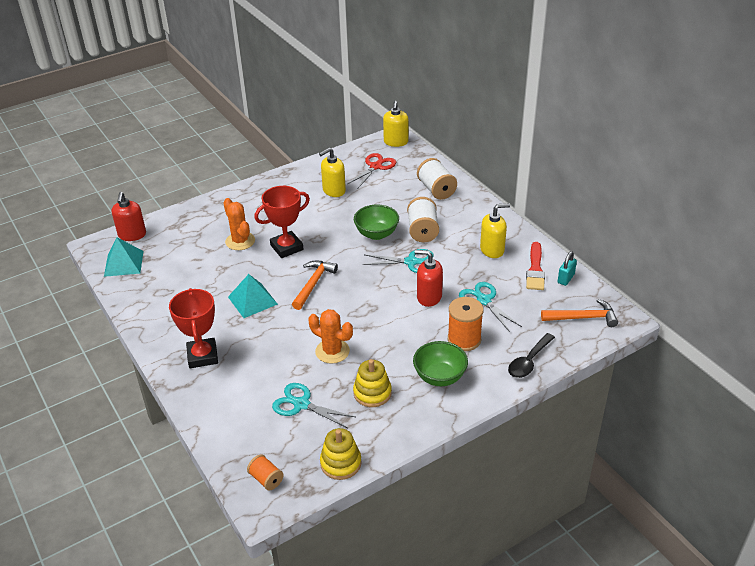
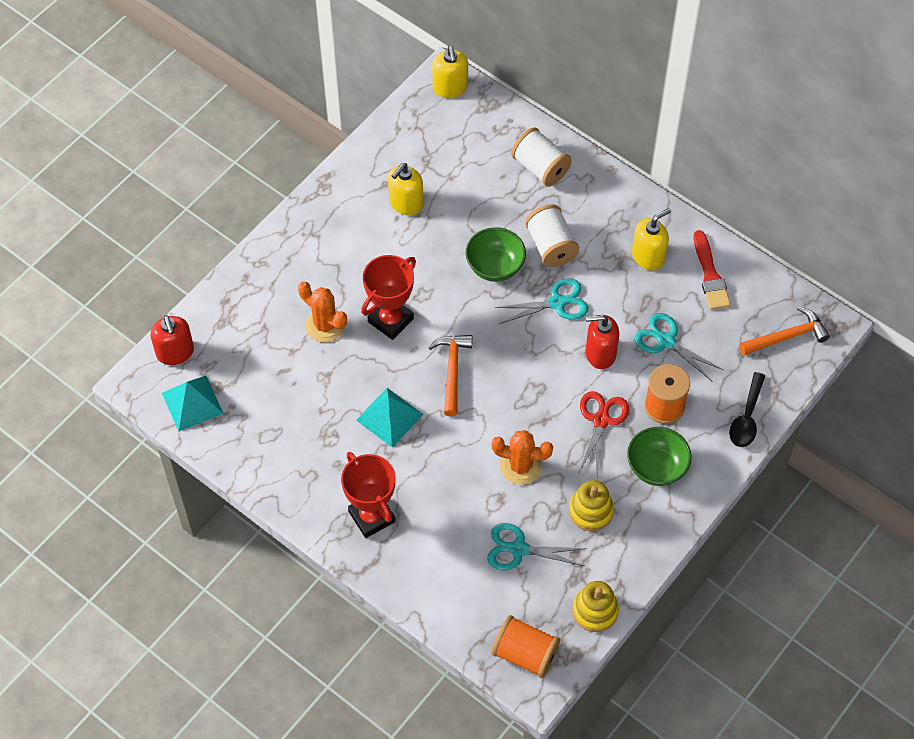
camera: 20 degrees left, 20 degrees up
orange spool [247,454,283,491] -> orange spool [491,615,560,678], size x1.69
red scissors [348,153,397,189] -> red scissors moved to [579,391,629,476]
turquoise padlock [557,251,577,286] -> none

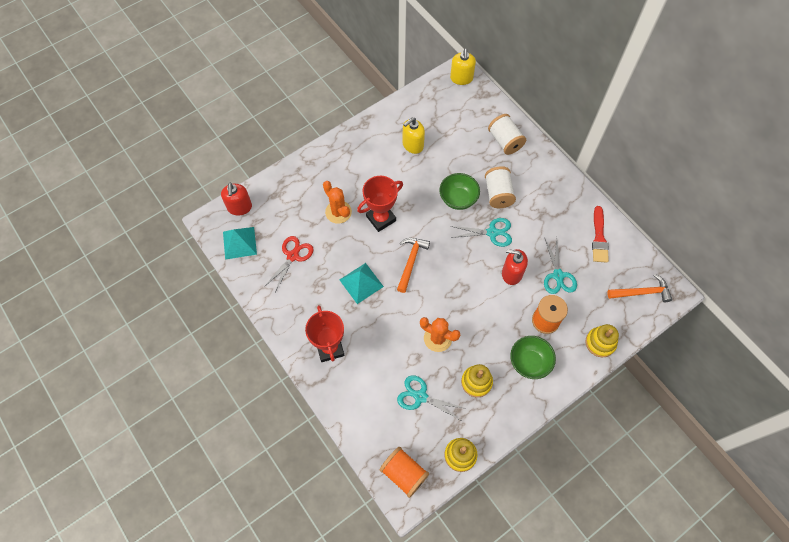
camera: 15 degrees right, 5 degrees up
red scissors [579,391,629,476] -> red scissors moved to [264,236,314,292]
yellow soap dispenser [632,208,671,271] -> none
turquoise scissors [634,313,723,382] -> turquoise scissors turned 150 degrees counterclockwise [544,239,577,294]
black spoon [729,372,765,447] -> yellow stacking toy [586,324,619,357]

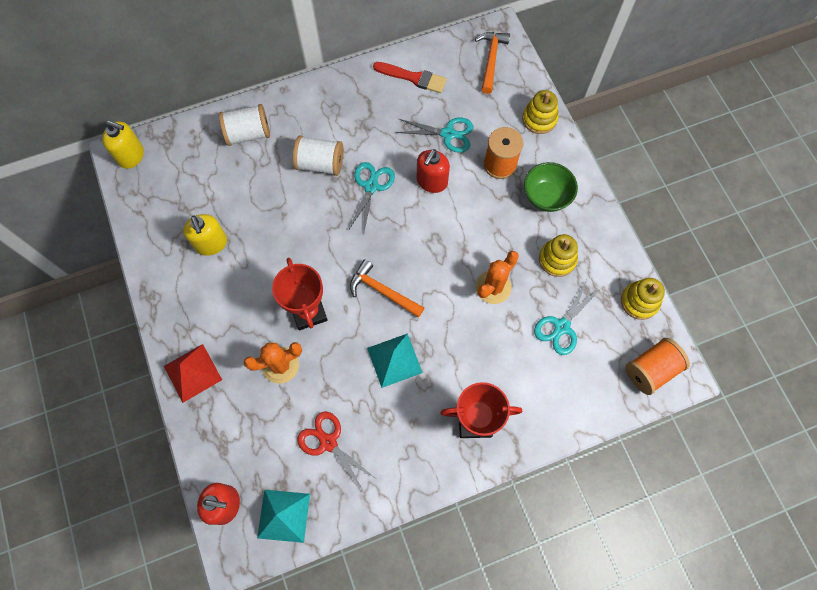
camera: 75 degrees left, 5 degrees up
green bowl [439,173,480,210] -> none
none -> red pyramid [164,344,222,403]

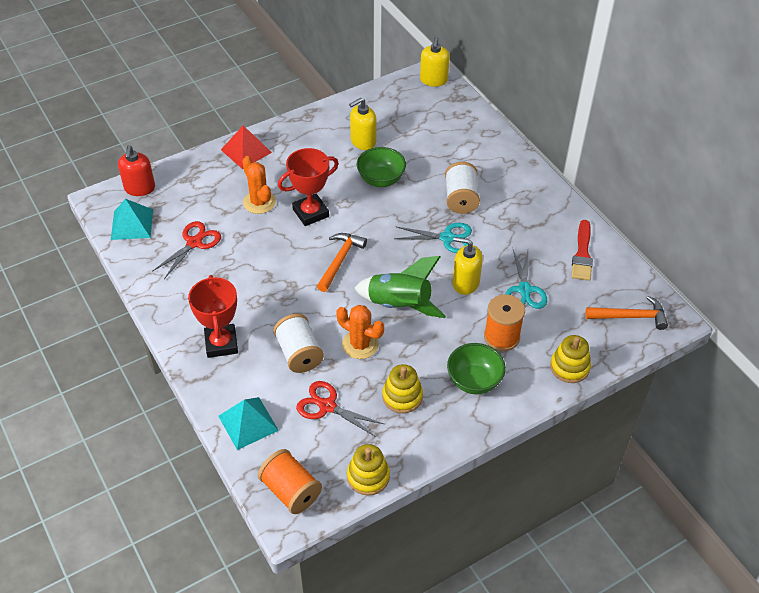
camera: 80 degrees right, 20 degrees down
white spool [219,104,270,146] -> white spool moved to [273,314,324,373]
turquoise pyramid [367,333,423,388] -> turquoise pyramid moved to [218,397,279,450]
red soap dispenser [417,149,450,193] -> yellow soap dispenser [452,237,483,295]
turquoise scissors [534,280,599,355] -> red scissors [296,381,384,437]
none -> green rocket [354,256,446,318]
none -> green bowl [357,147,406,187]

